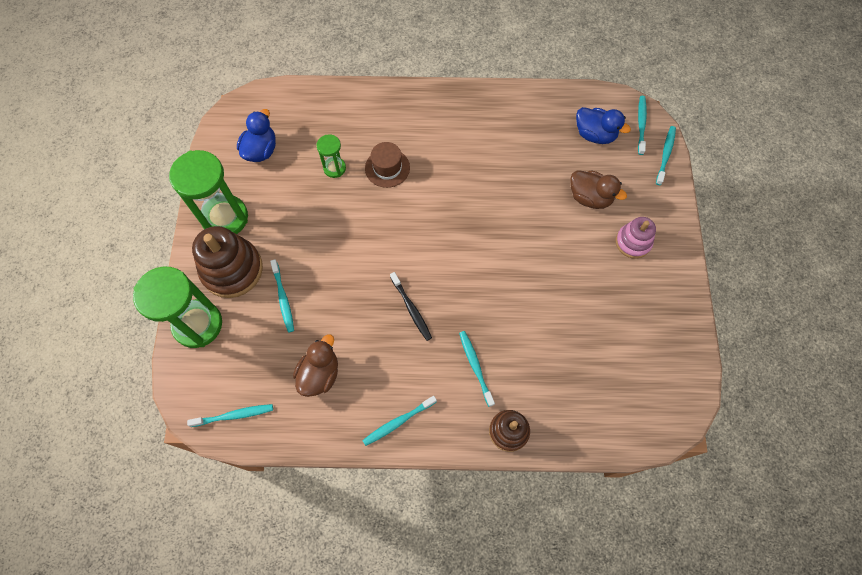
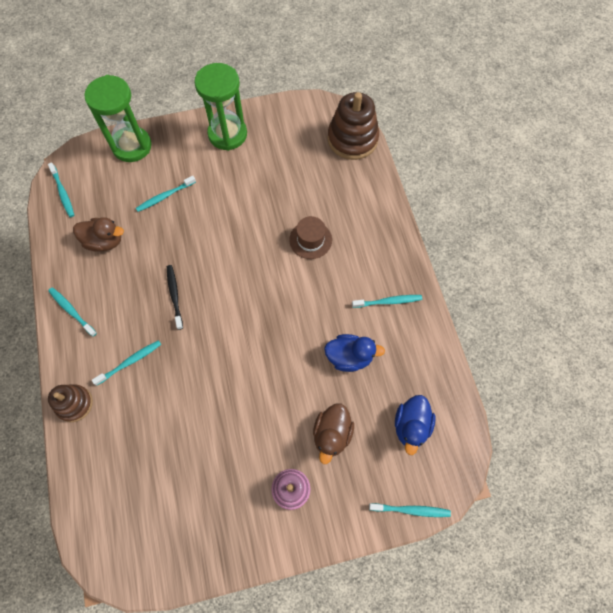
camera: 75 degrees right, 0 degrees up
brown stacking toy [192,226,263,298] -> brown stacking toy moved to [328,92,379,160]
blue duck [237,109,276,162] -> blue duck moved to [324,334,385,372]
green hourglass [316,134,346,178] -> none
black toothbrush [390,272,432,341] -> black toothbrush turned 120 degrees clockwise [167,265,183,330]
turquoise toothbrush [638,96,647,155] -> turquoise toothbrush moved to [352,295,422,308]

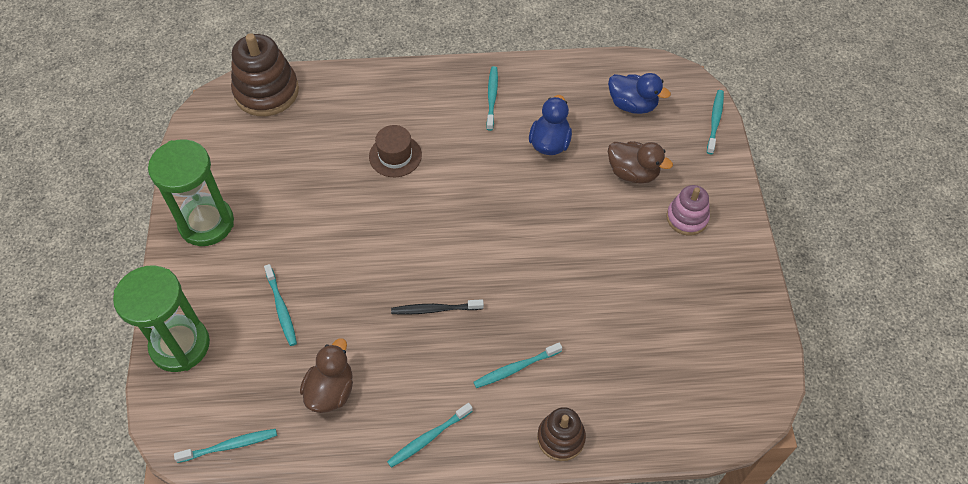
camera: 80 degrees left, 10 degrees down
turquoise toothbrush [92,340,161,386] -> turquoise toothbrush turned 90 degrees counterclockwise [473,342,562,388]

